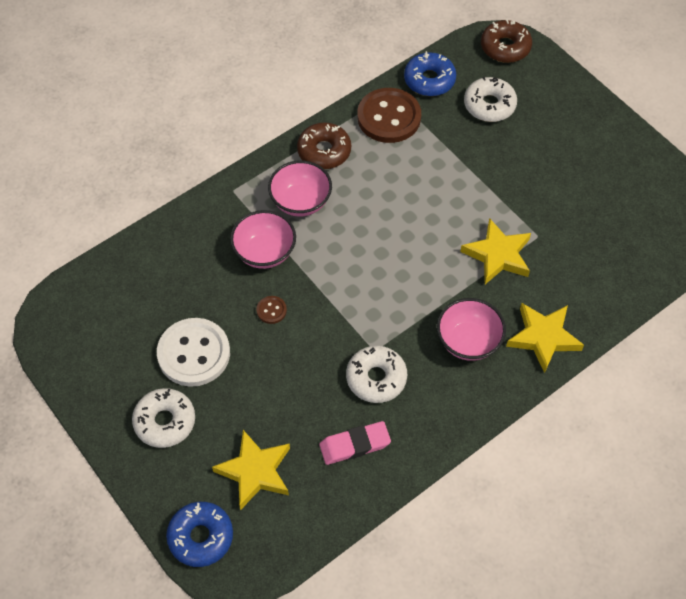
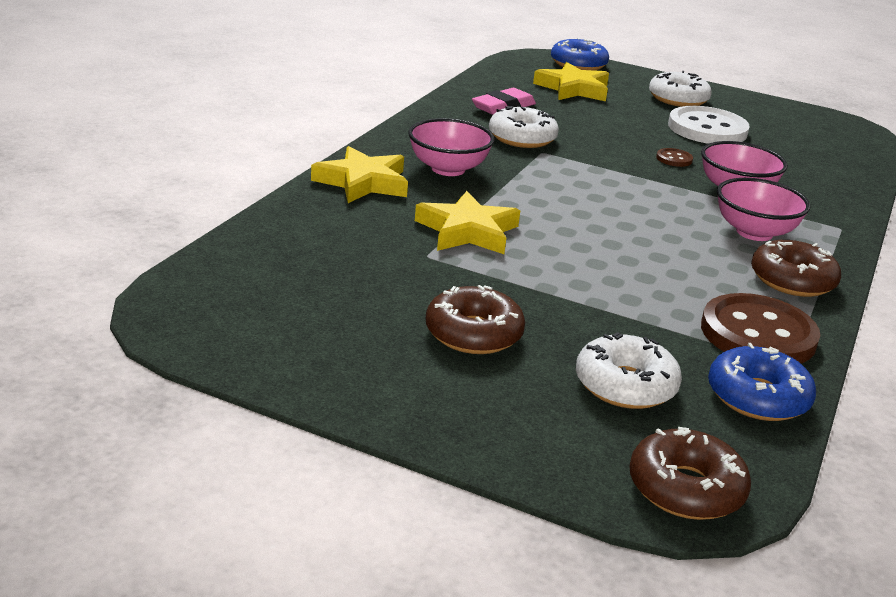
camera: 150 degrees right, 30 degrees down
none -> brown donut [426,285,525,354]

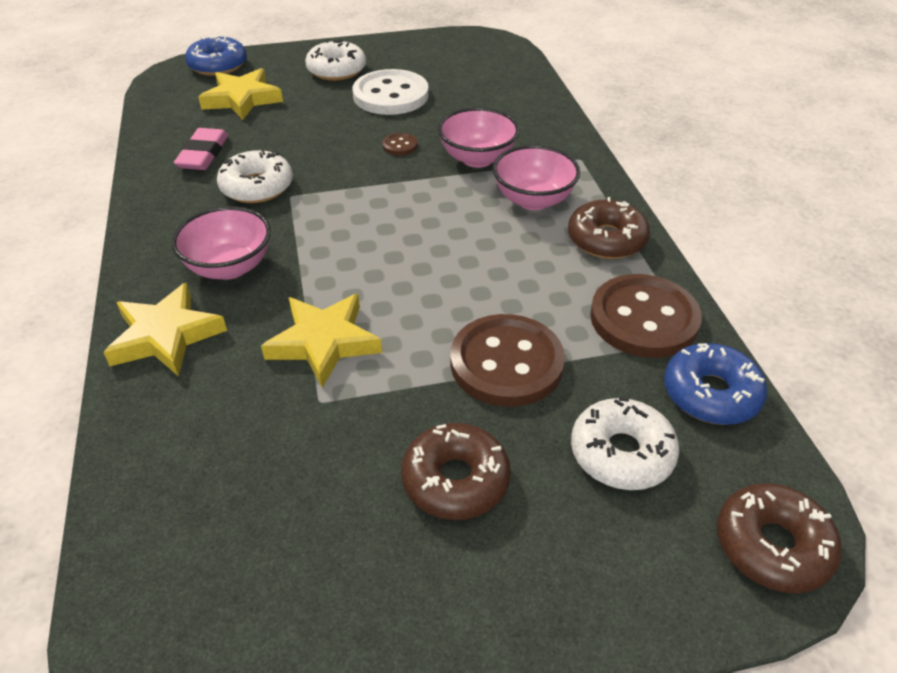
camera: 35 degrees left, 15 degrees up
none -> brown button [450,314,565,407]

